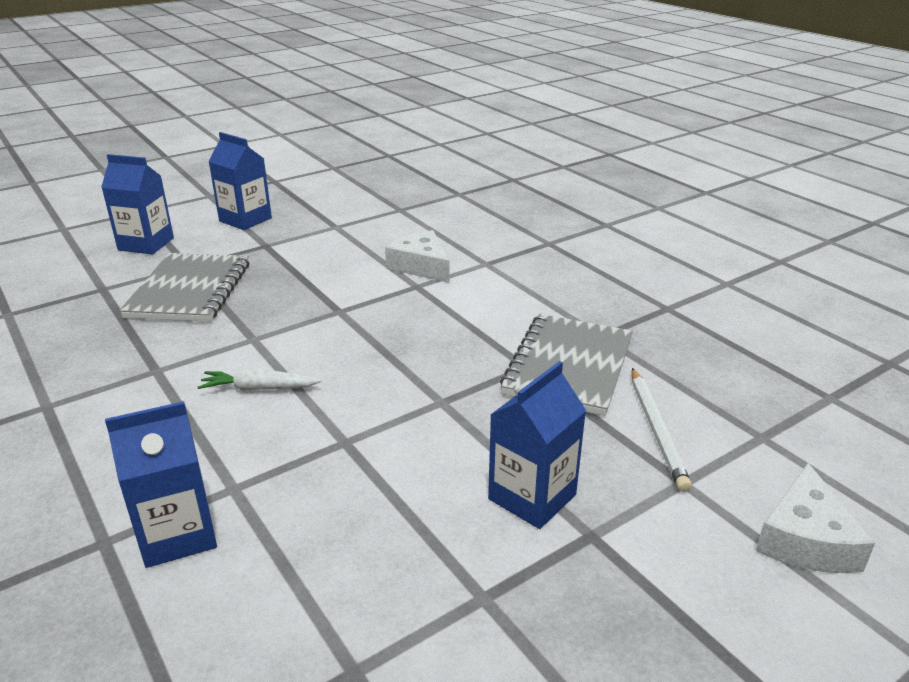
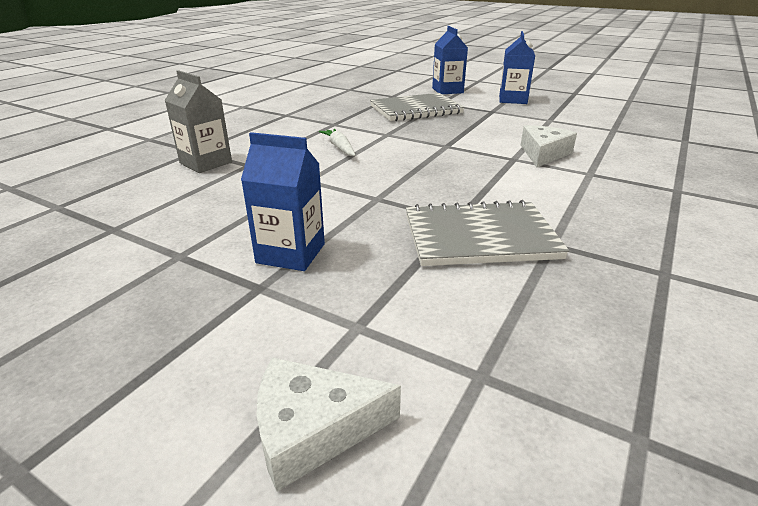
camera: 65 degrees right, 0 degrees up
blue carton [105,401,217,568] -> grey carton [164,70,232,173]
white pencil [632,368,692,492] -> none

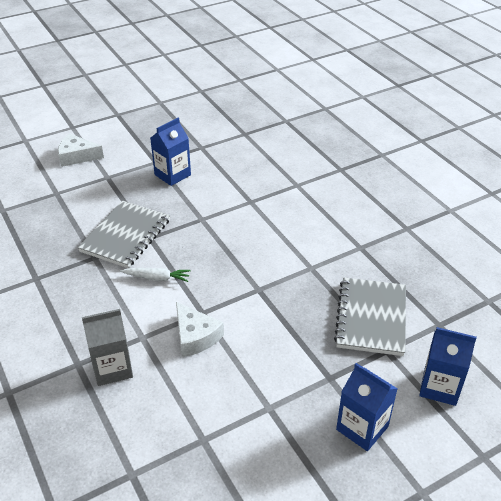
camera: 120 degrees right, 10 degrees up
grey carton [164,70,232,173] -> grey carton moved to [82,309,133,386]
white cheese [257,357,401,492] -> white cheese turned 105 degrees counterclockwise [58,134,104,167]
white carrot [319,129,355,156] -> white carrot moved to [120,268,191,282]

